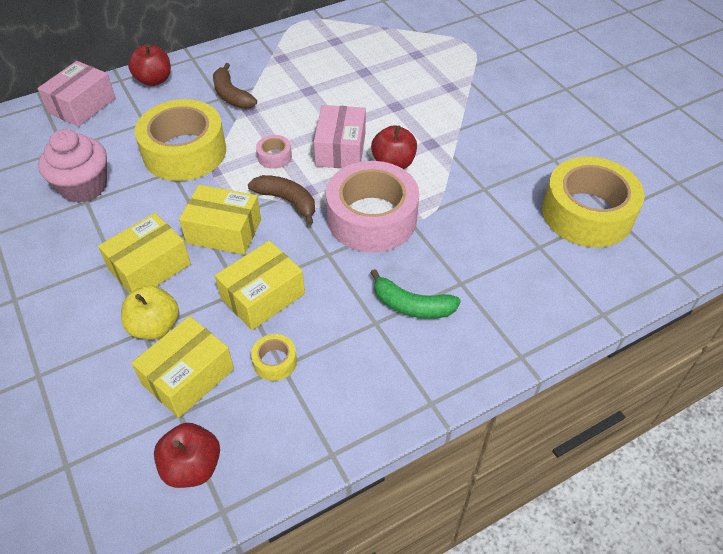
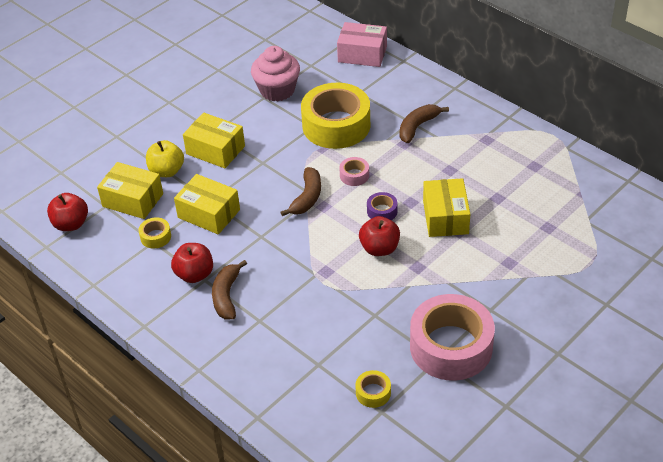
camera: 75 degrees right, 5 degrees down
red apple [128,44,171,86] -> red apple moved to [171,243,213,283]
yellow box [179,185,261,255] -> yellow box moved to [423,178,470,237]
pink box [314,105,366,168] -> purple tape [367,192,398,220]
pink tape [326,161,419,252] -> pink tape moved to [410,294,495,381]
green banana [370,269,461,319] -> brown banana [212,260,247,320]
yellow tape [542,157,644,247] -> yellow tape [355,370,391,408], size x0.41

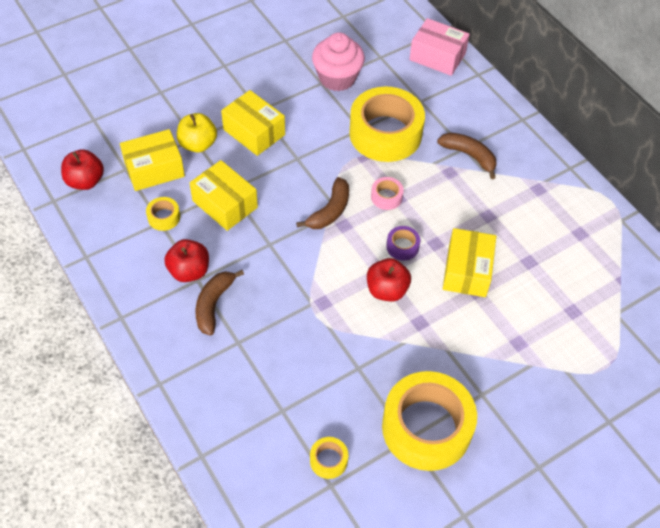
camera: 10 degrees right, 10 degrees up
yellow box [97,162,163,219] -> yellow box turned 60 degrees counterclockwise [120,129,185,191]
brown banana [400,104,449,143] -> brown banana turned 75 degrees clockwise [437,133,497,179]
pink tape [410,294,495,381] -> yellow tape [382,371,477,471]

